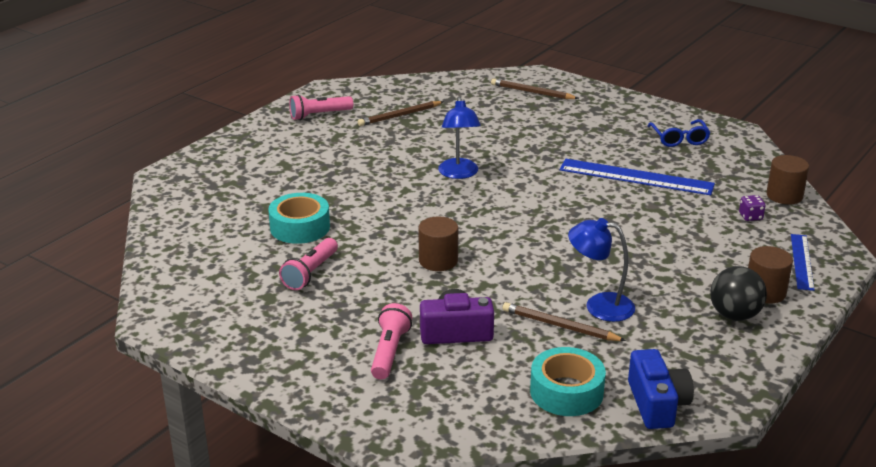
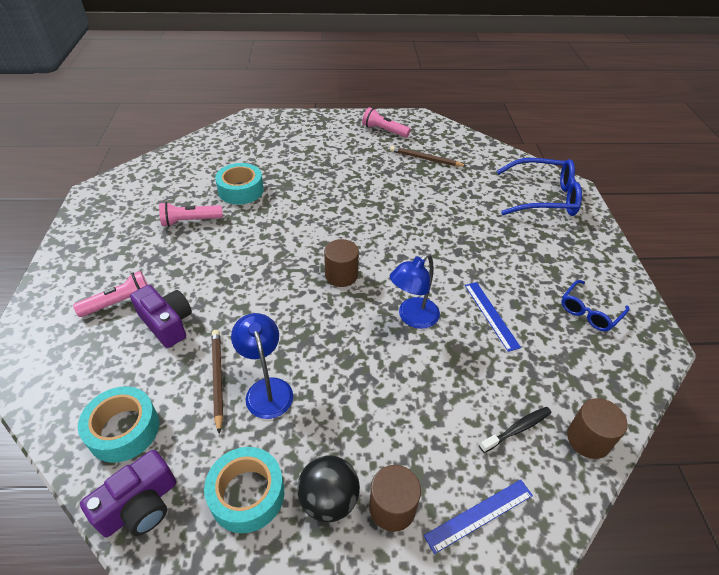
camera: 50 degrees right, 15 degrees up
brown cylinder [418,217,458,271] -> brown cylinder moved to [324,239,359,287]
blue lamp [438,96,481,179] -> blue lamp moved to [390,253,440,329]
brown pencil [491,78,579,99] -> blue glasses [497,158,582,216]
blue ruler [560,159,715,195] -> blue ruler [465,282,521,352], size x0.59
blue camera [628,349,694,429] -> purple camera [80,450,176,537]
purple dice [739,195,766,221] -> black toothbrush [479,407,551,453]
none -> turquoise tape [204,447,284,533]

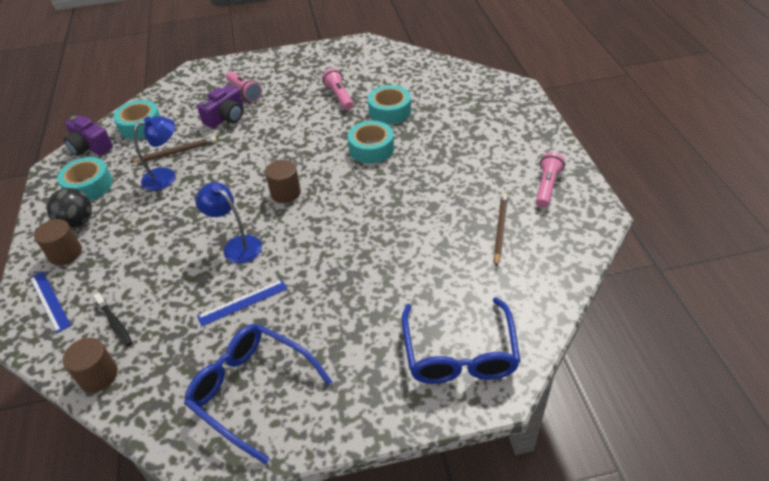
camera: 85 degrees right, 0 degrees up
blue glasses [561,280,629,331] -> blue glasses [184,324,332,464], size x1.74
none -> turquoise tape [348,121,394,164]

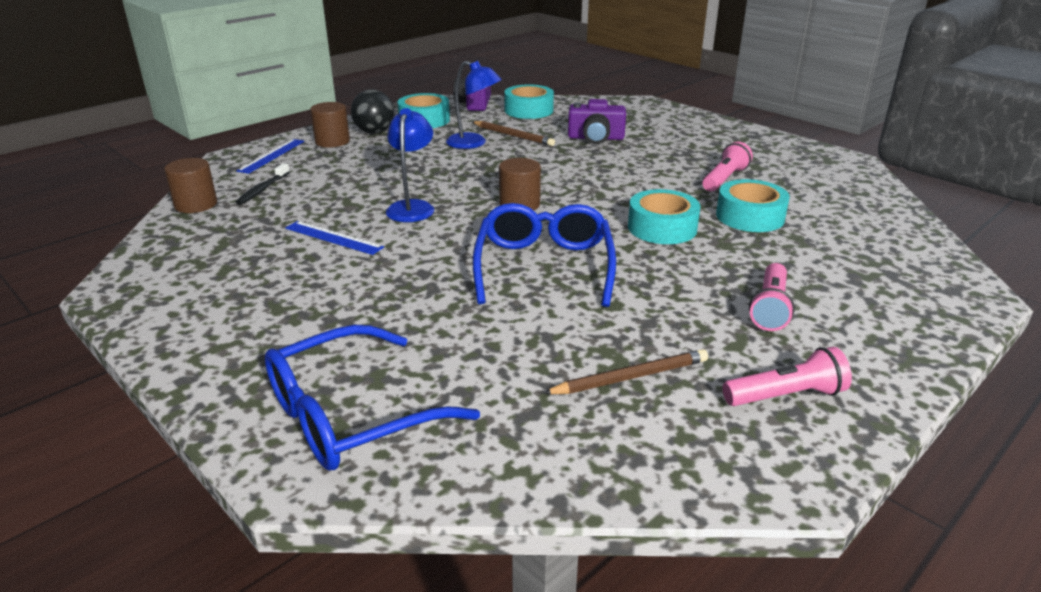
camera: 55 degrees right, 15 degrees down
blue glasses [184,324,332,464] -> blue glasses moved to [473,203,616,307]
pink flashlight [226,71,262,101] -> pink flashlight moved to [749,263,795,331]

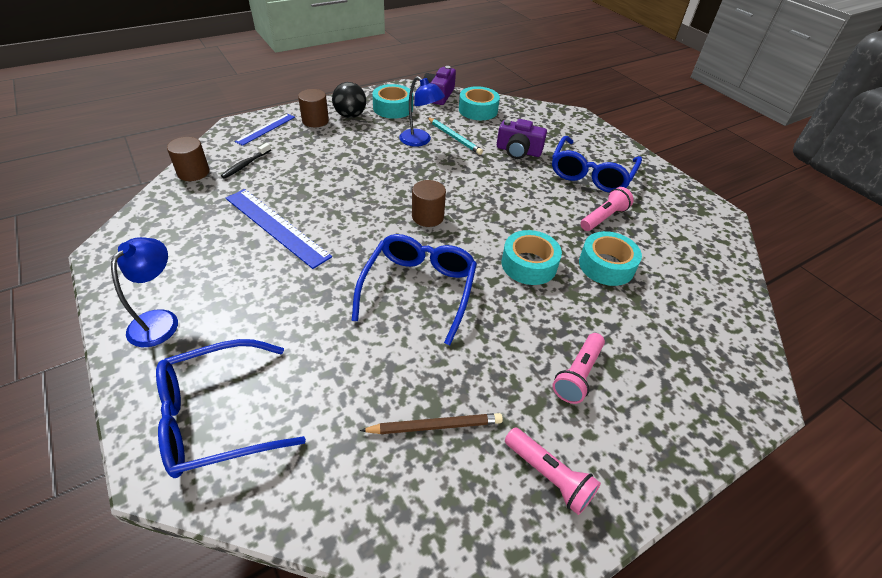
camera: 10 degrees right, 15 degrees up
blue ruler [285,221,384,255] -> blue ruler [226,189,332,269], size x1.70
blue lamp [386,108,434,222] -> blue lamp moved to [111,237,178,347]
brown pencil [472,121,555,146] -> turquoise pencil [427,117,483,155]
pink flashlight [723,347,852,406] -> pink flashlight turned 45 degrees clockwise [505,427,601,515]
none -> blue glasses [552,136,642,193]

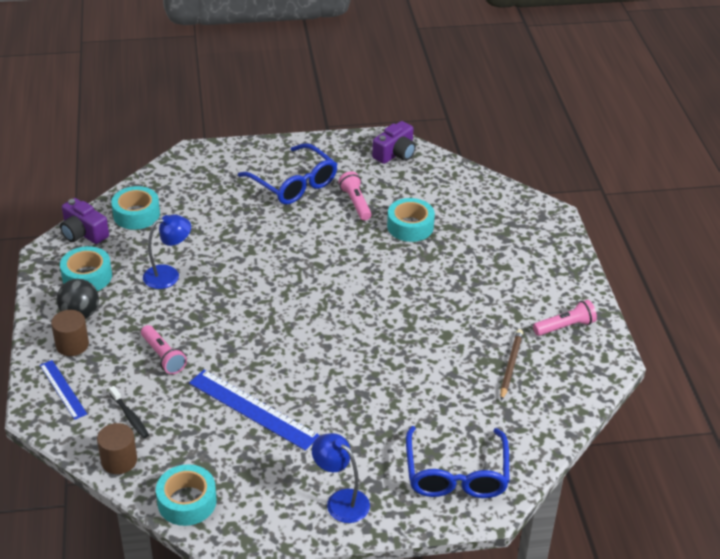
camera: 65 degrees left, 5 degrees down
blue ruler [226,189,332,269] -> blue ruler turned 60 degrees clockwise [189,370,320,451]
blue glasses [352,234,477,345] -> none
brown cylinder [412,180,446,227] -> none
turquoise pencil [427,117,483,155] -> none
purple camera [497,119,547,159] -> purple camera moved to [372,121,416,164]
turquoise tape [502,230,562,285] -> turquoise tape moved to [156,464,217,526]
pink flashlight [552,333,605,404] -> pink flashlight moved to [141,325,187,374]

